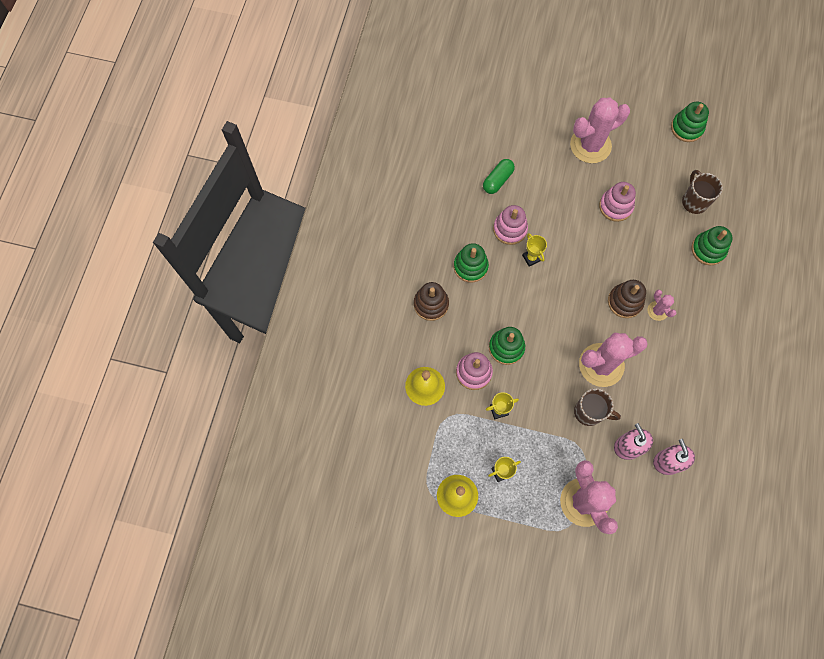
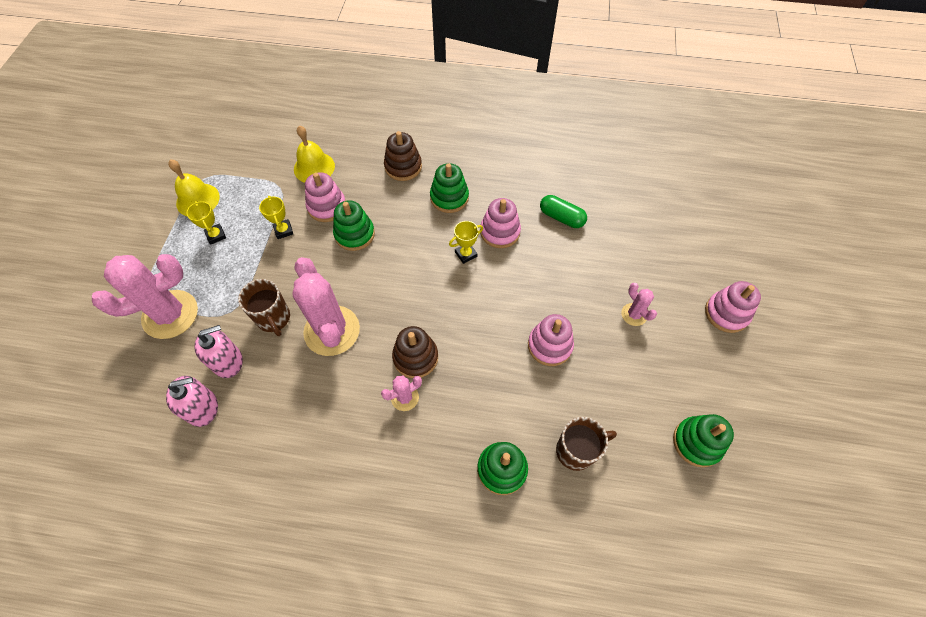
camera: 85 degrees right, 10 degrees down
pink cactus [570,97,630,163] -> pink cactus [621,283,657,326], size x0.47
brown mug [574,388,621,426] -> brown mug turned 45 degrees counterclockwise [238,279,290,336]
none -> pink stacking toy [705,281,761,333]

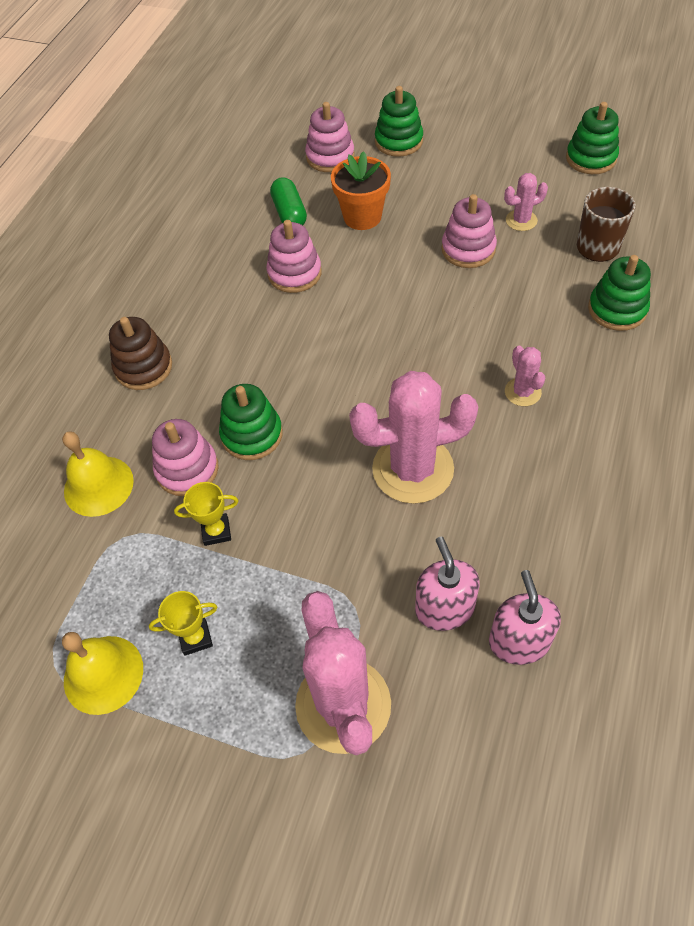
camera: 75 degrees left, 5 degrees down
brown mug [238,279,290,336] -> none
brown stacking toy [392,326,438,378] -> none
green stacking toy [430,163,469,213] -> green stacking toy moved to [375,86,423,157]
yellow trophy [449,221,483,264] -> none
green capsule [540,195,587,228] -> green capsule turned 60 degrees counterclockwise [270,177,307,225]
pink cactus [621,283,657,326] -> pink cactus moved to [504,173,548,231]
pink stacking toy [705,281,761,333] -> pink stacking toy moved to [305,102,355,172]
none -> orange flower pot [331,151,391,230]

